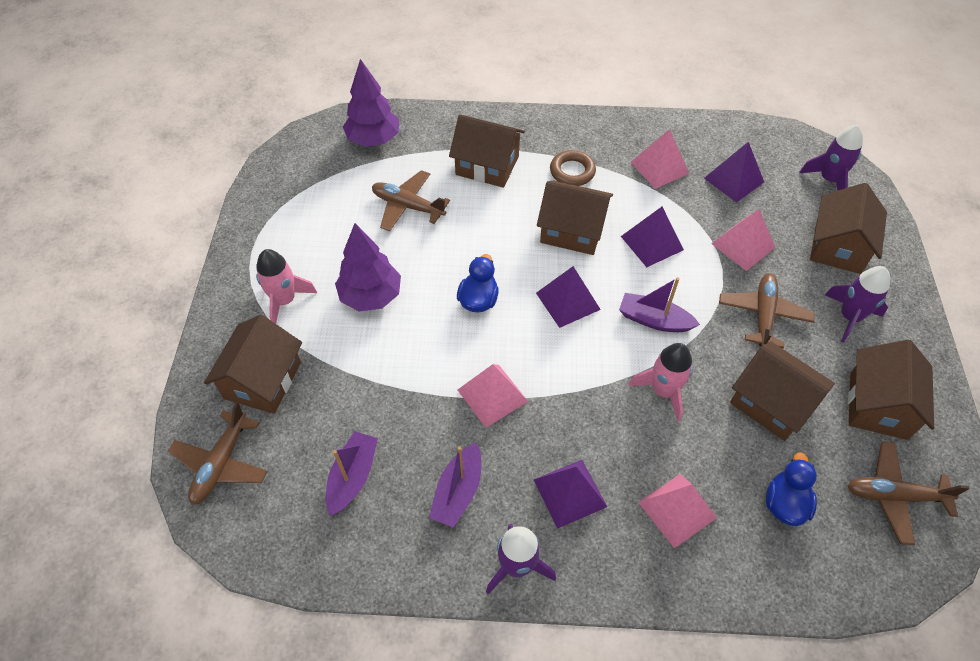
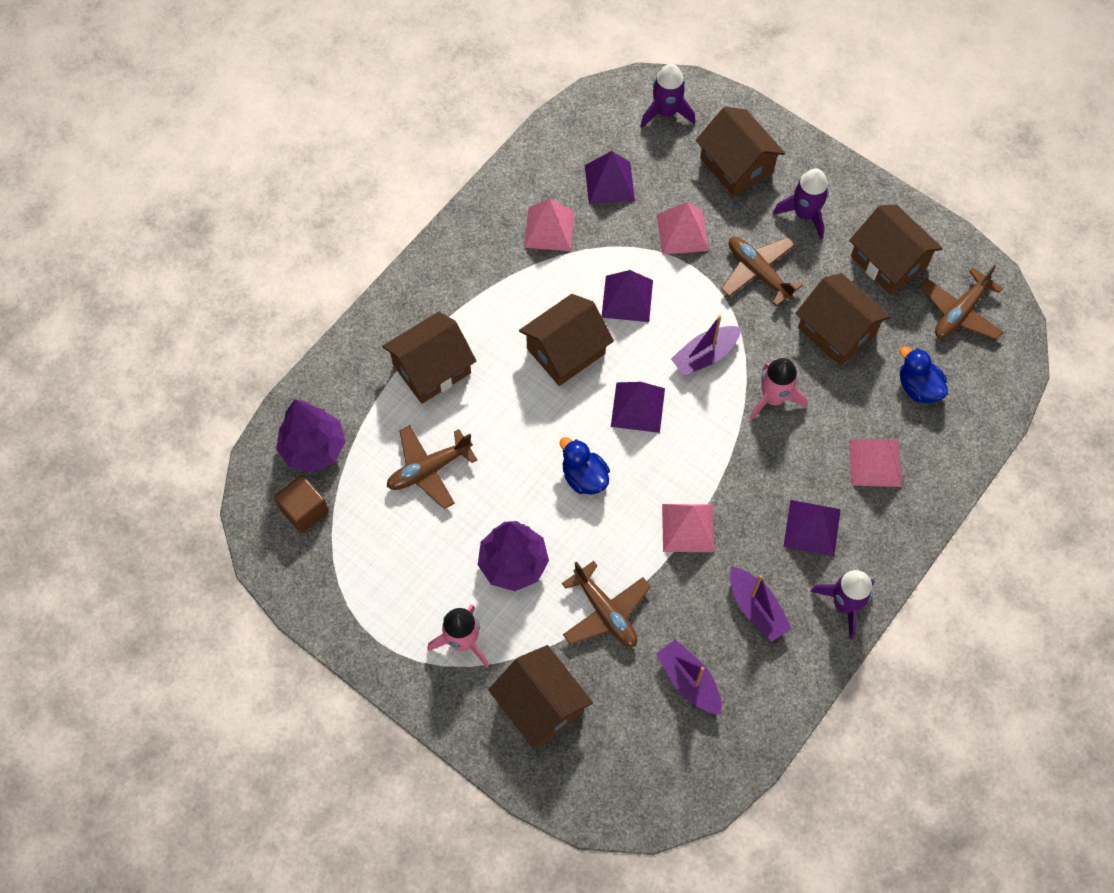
camera: 55 degrees left, 10 degrees up
brown plane [168,402,268,505] -> brown plane moved to [562,561,651,647]
brown ring [550,150,596,186] -> none
brown house [730,342,835,441] -> brown house turned 60 degrees clockwise [795,273,891,366]
none -> brown cube [274,475,329,533]

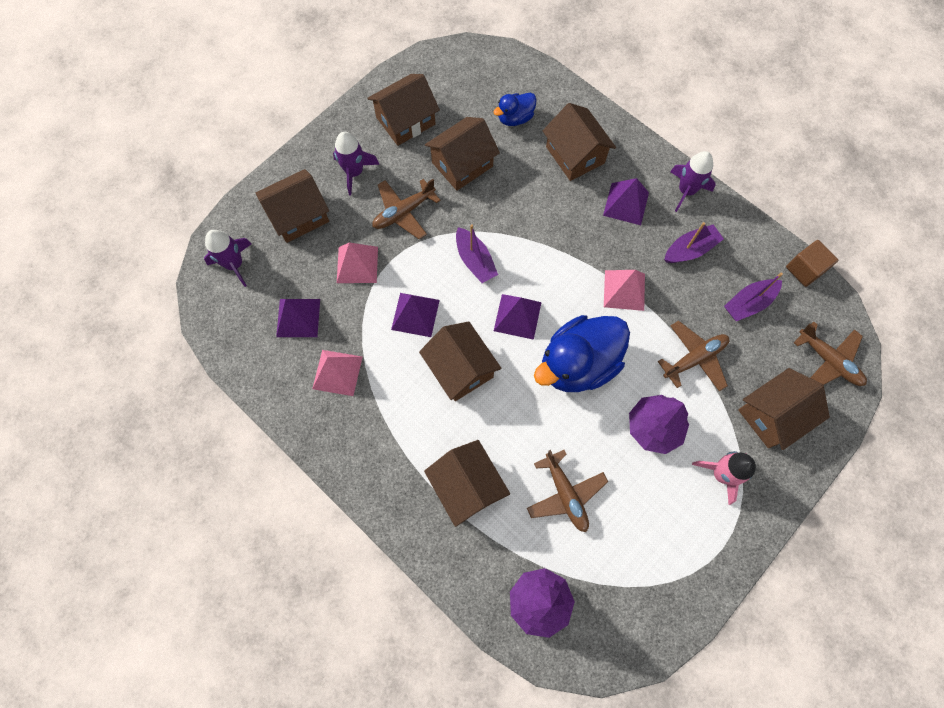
camera: 85 degrees left, 5 degrees up
brown cube [274,475,329,533] -> brown cube moved to [786,240,838,287]
blue duck [560,437,610,494] -> blue duck [534,315,630,392], size x1.99
pink rocket [749,358,807,420] -> none
pink pyramid [849,439,902,487] -> brown house [543,103,616,181]
brown plane [920,265,1003,340] -> brown plane moved to [794,322,867,386]

